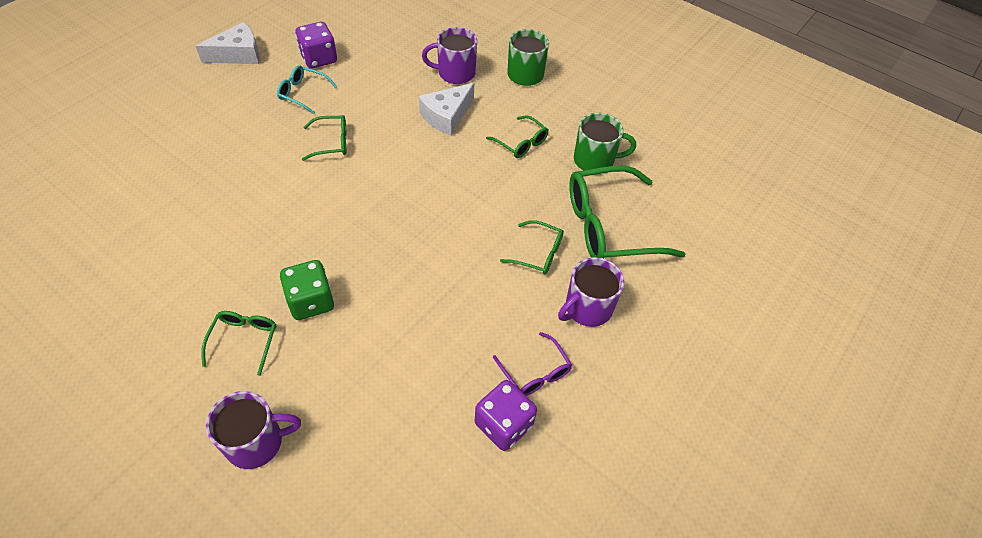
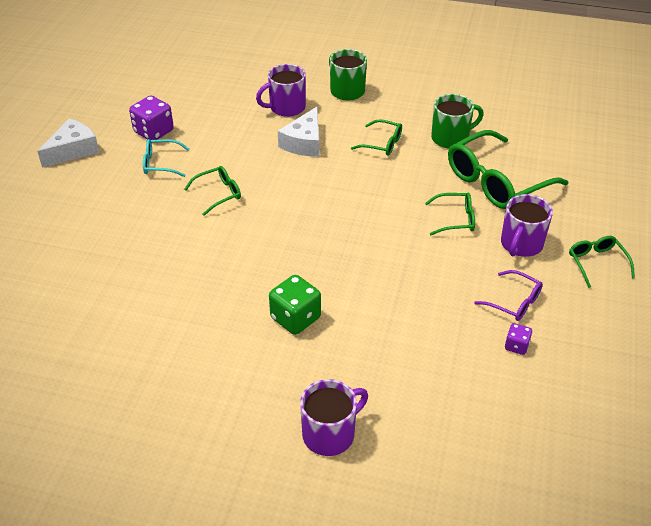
camera: 20 degrees left, 10 degrees down
green glasses [201,311,276,376] -> green glasses moved to [569,236,635,288]
purple dice [475,380,537,451] -> purple dice [505,323,532,355], size x0.53

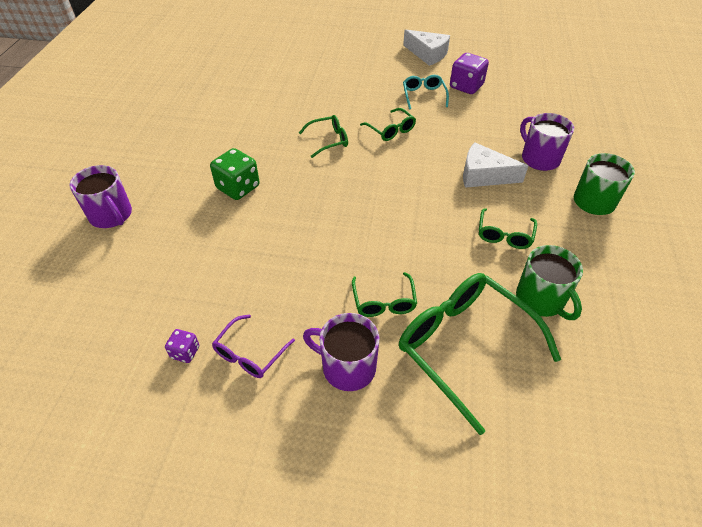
camera: 85 degrees right, 5 degrees up
green glasses [569,236,635,288] -> green glasses moved to [299,115,348,158]

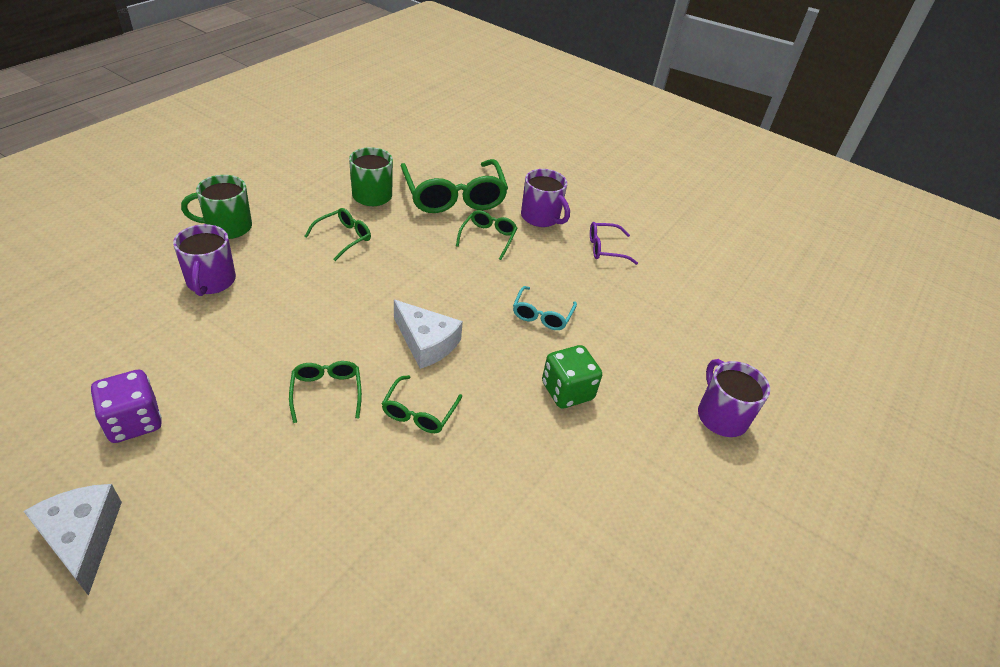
camera: 160 degrees left, 5 degrees down
purple dice [165,329,199,363] -> none
purple glasses [212,314,295,378] -> purple glasses turned 150 degrees counterclockwise [590,222,638,265]
green glasses [299,115,348,158] -> green glasses turned 75 degrees counterclockwise [382,375,462,433]
turquoise glasses [403,75,449,110] -> turquoise glasses moved to [513,286,577,330]
white cheese [463,142,528,188] -> white cheese moved to [394,300,463,369]

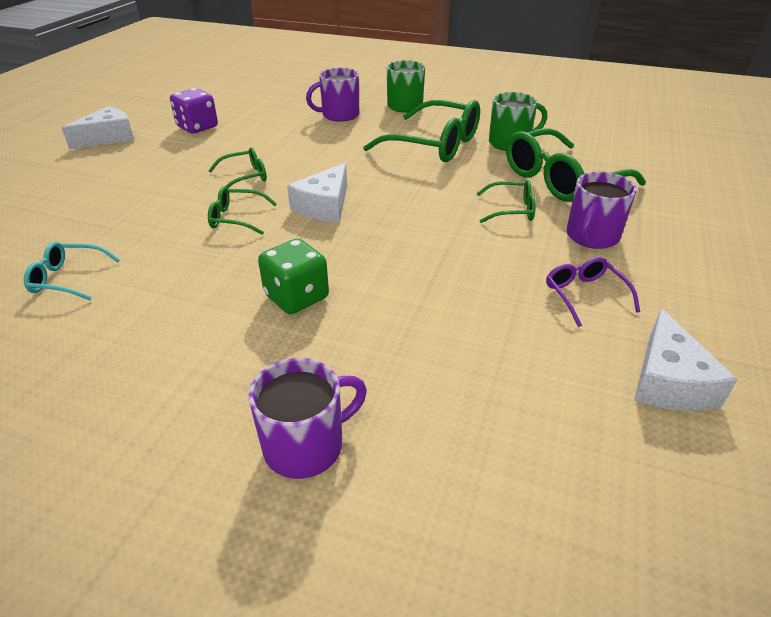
camera: 80 degrees right, 5 degrees down
green glasses [304,208,371,261] -> green glasses [363,100,480,162], size x2.00
turquoise glasses [513,286,577,330] -> turquoise glasses moved to [24,242,120,301]
none -> white cheese [634,308,738,411]

